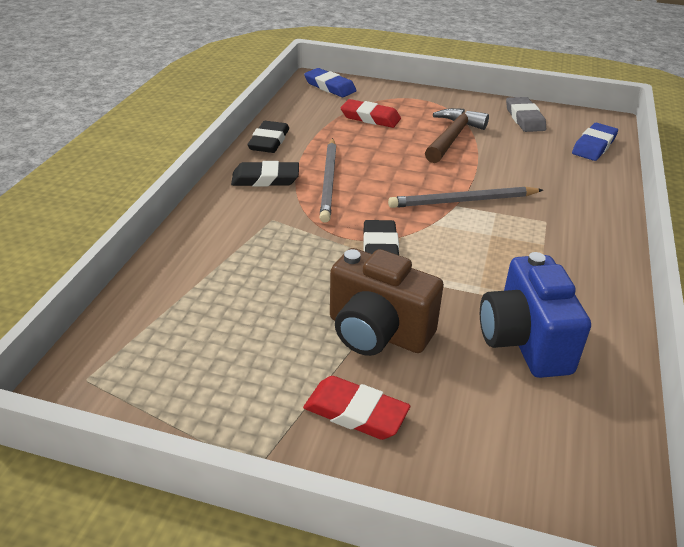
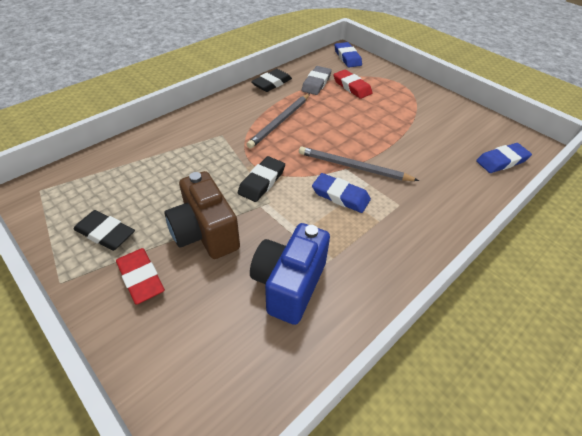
camera: 30 degrees right, 10 degrees up
black eraser [231,161,299,187] -> black eraser moved to [73,210,135,251]
brown hammer [425,108,489,163] -> none
grey eraser [506,97,546,132] -> grey eraser moved to [301,66,332,95]
none -> blue eraser [312,173,371,213]

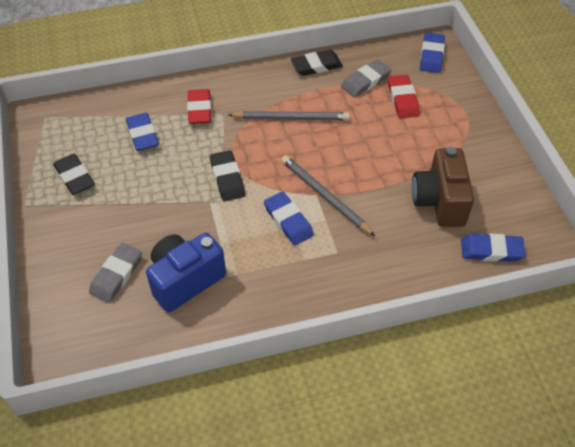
camera: 30 degrees right, 5 degrees up
red eraser [116,248,165,305] -> red eraser moved to [187,89,211,124]
brown camera [165,171,240,259] -> brown camera moved to [412,147,474,227]
black eraser [238,156,285,202] -> black eraser turned 75 degrees counterclockwise [210,150,245,201]
grey pencil [246,94,310,149] -> grey pencil turned 150 degrees counterclockwise [229,111,350,120]
none -> grey eraser [89,243,142,303]
none -> blue eraser [126,113,159,151]

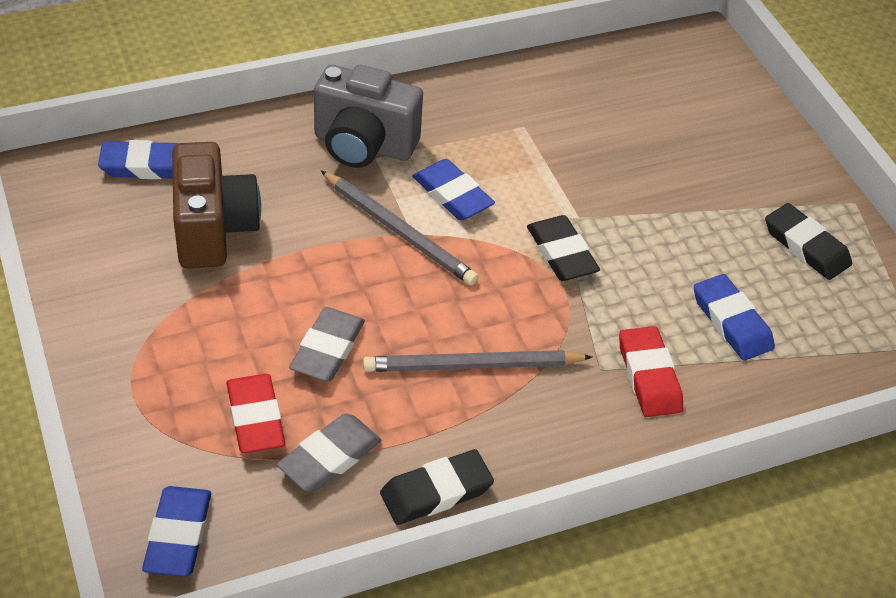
camera: 170 degrees right, 5 degrees down
grey eraser [89,243,142,303] -> grey eraser moved to [289,307,365,382]
blue camera [146,233,226,312] -> none
none -> grey camera [314,64,423,168]

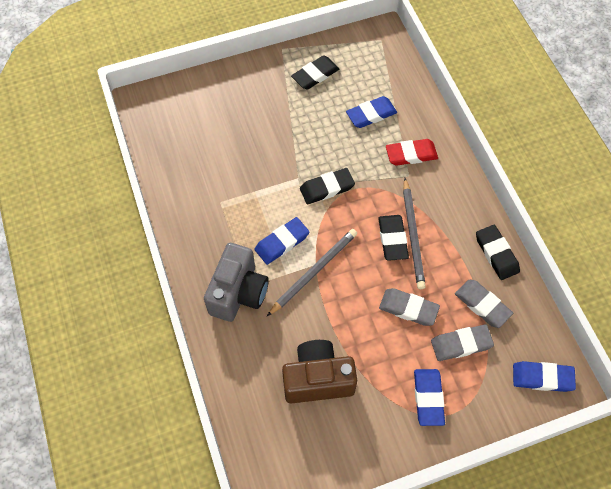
camera: 85 degrees left, 15 degrees up
blue eraser [98,140,179,179] -> blue eraser moved to [414,369,445,426]
red eraser [227,374,285,453] -> grey eraser [431,324,494,361]
none -> black eraser [378,215,409,261]

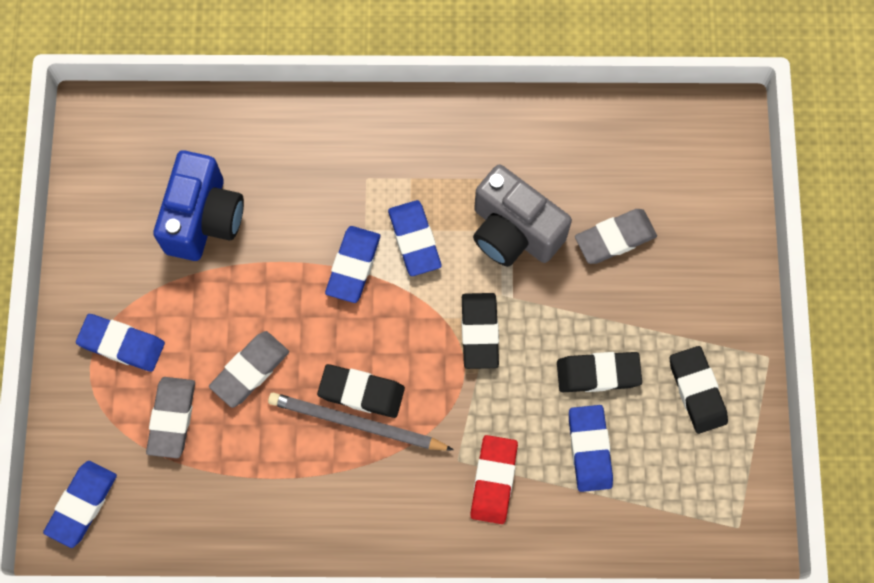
camera: 110 degrees right, 10 degrees up
grey camera [204,243,269,322] -> grey camera moved to [473,165,572,267]
grey pencil [267,229,357,316] -> blue eraser [325,226,380,303]
brown camera [282,340,357,404] -> blue camera [153,150,244,261]
grey eraser [455,280,513,328] -> grey eraser moved to [575,209,657,264]
black eraser [476,225,520,280] -> black eraser moved to [557,352,642,392]

